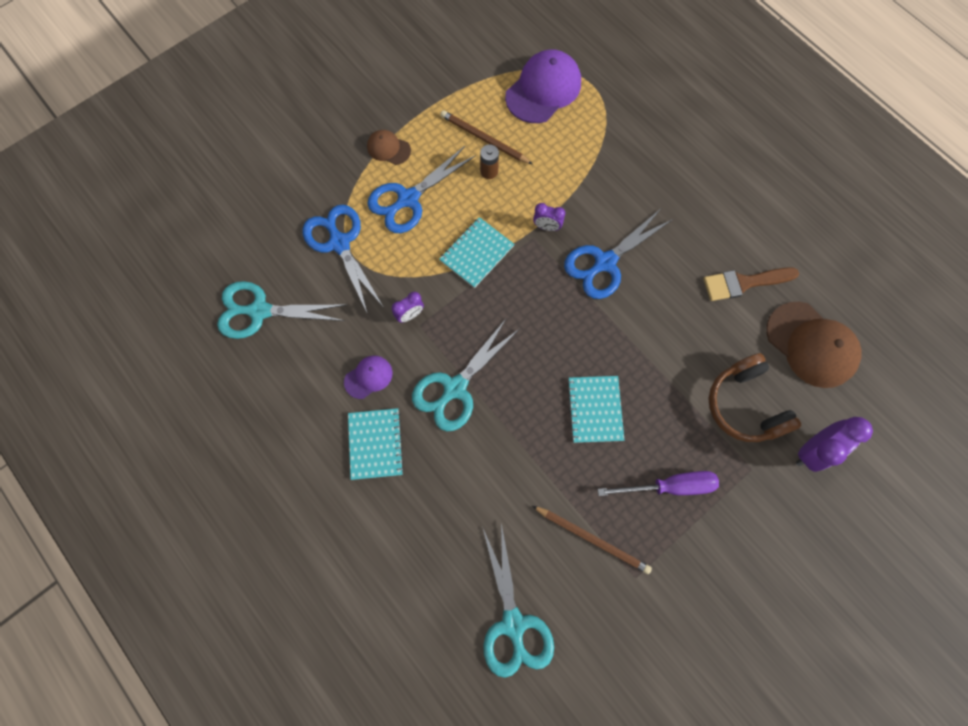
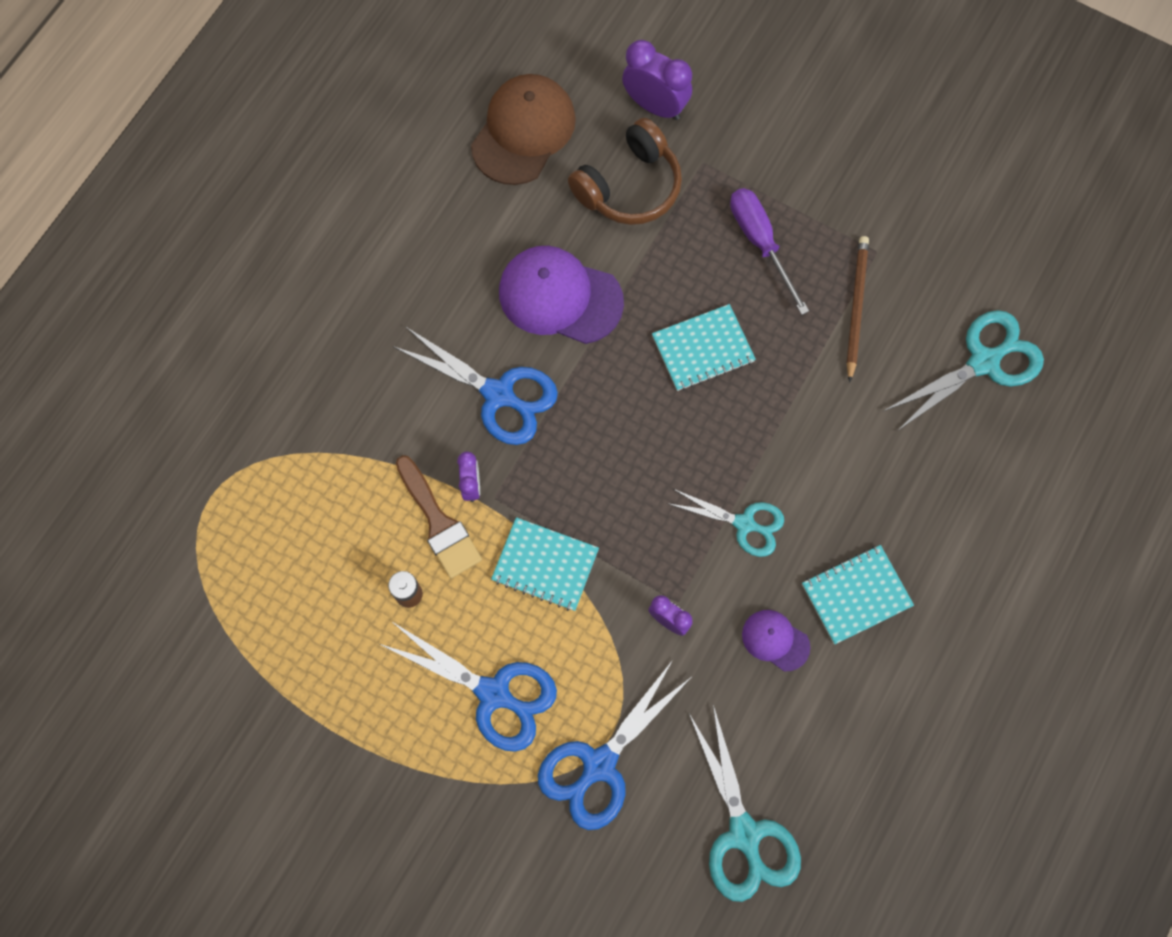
camera: 110 degrees left, 0 degrees up
brown cap [367,130,411,165] -> none
turquoise scissors [412,319,519,431] -> turquoise scissors [667,488,784,557], size x0.65
brown pencil [441,110,532,164] -> none
purple cap [505,49,581,123] -> purple cap moved to [499,246,624,344]
brown brush [703,267,799,301] -> brown brush moved to [396,455,482,578]

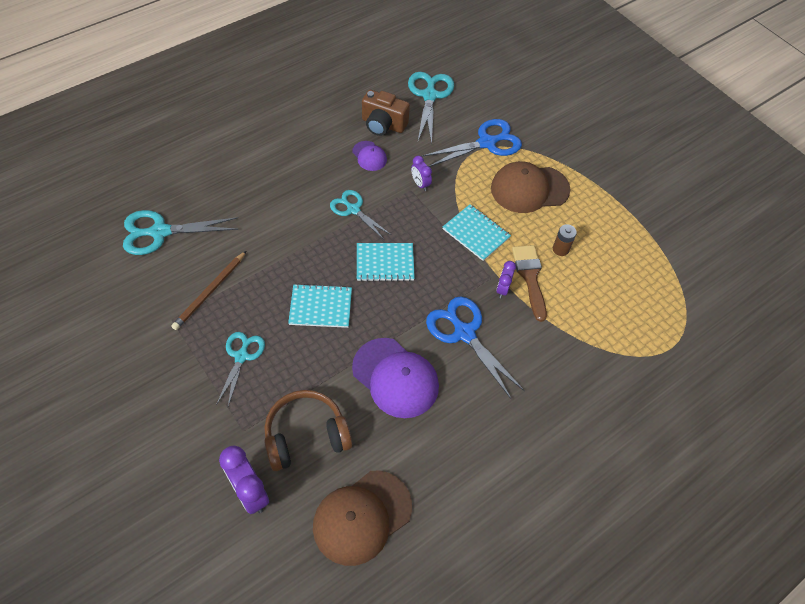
camera: 160 degrees left, 15 degrees down
blue scissors [380,621,557,752] -> brown cap [491,161,570,213]
purple screwdriver [730,188,809,315] -> turquoise scissors [216,332,265,406]
turquoise notebook [802,545,914,644] -> turquoise notebook moved to [357,243,415,282]
none -> brown camera [362,90,410,136]

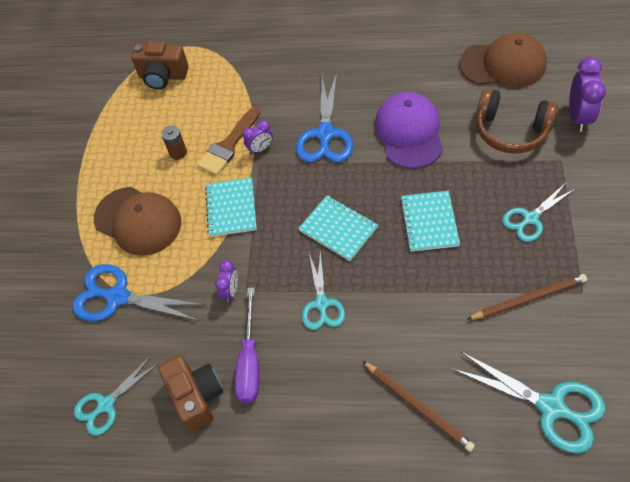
camera: 130 degrees left, 0 degrees up
turquoise notebook [288,284,352,328] -> turquoise notebook turned 45 degrees clockwise [400,191,460,252]
purple cap [352,141,387,171] -> purple screwdriver [235,287,259,403]
turquoise scissors [408,72,454,144] -> turquoise scissors [74,356,159,436], size x0.65
none -> brown camera [131,41,188,89]
none -> brown pencil [363,361,475,452]

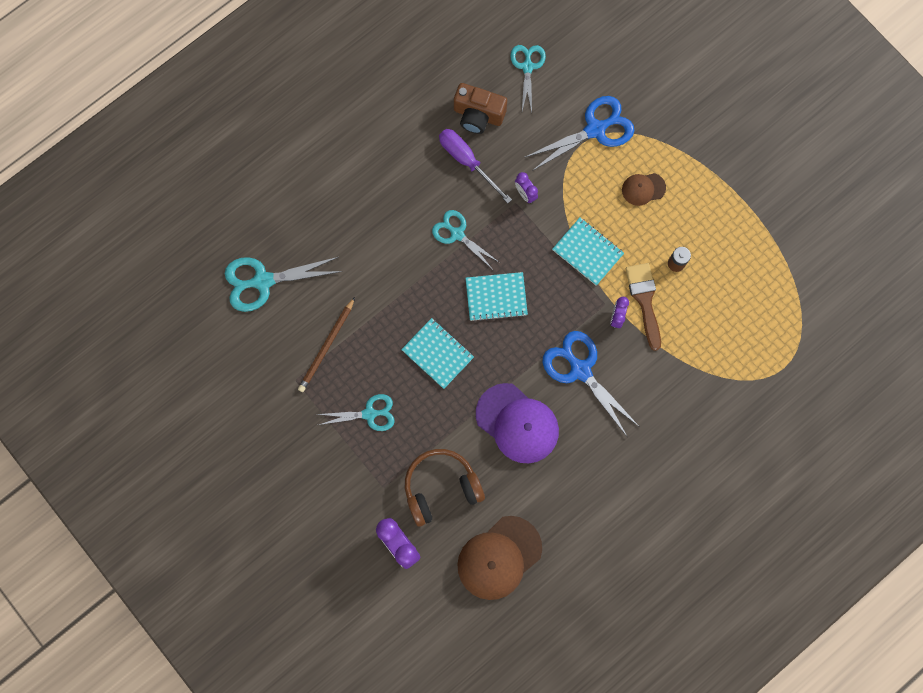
camera: 130 degrees right, 20 degrees up
brown cap [94,187,181,256] -> brown cap [622,173,666,206], size x0.51
brown camera [131,41,188,89] -> none
brown pencil [363,361,475,452] -> none
turquoise scissors [502,183,575,242] -> turquoise scissors turned 75 degrees clockwise [317,394,395,431]

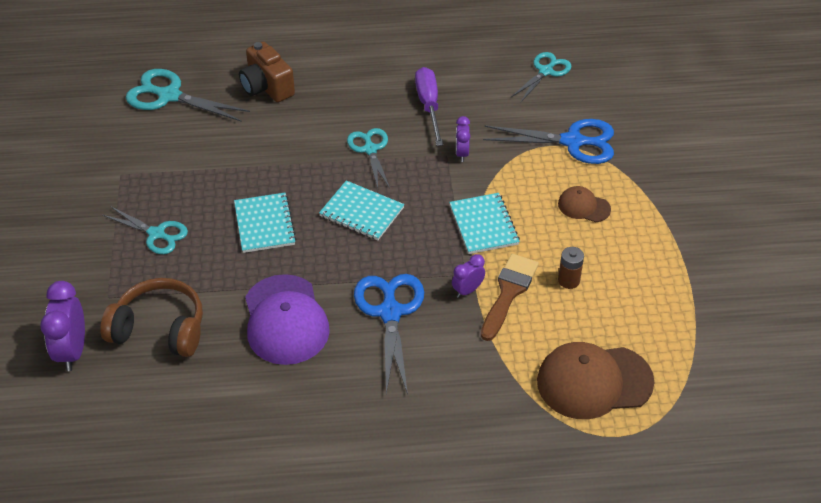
camera: 35 degrees right, 30 degrees down
brown pencil [298,297,355,392] -> none
brown camera [454,83,507,134] -> brown camera moved to [239,42,295,102]
brown cap [457,516,542,600] -> brown cap moved to [537,342,655,419]

